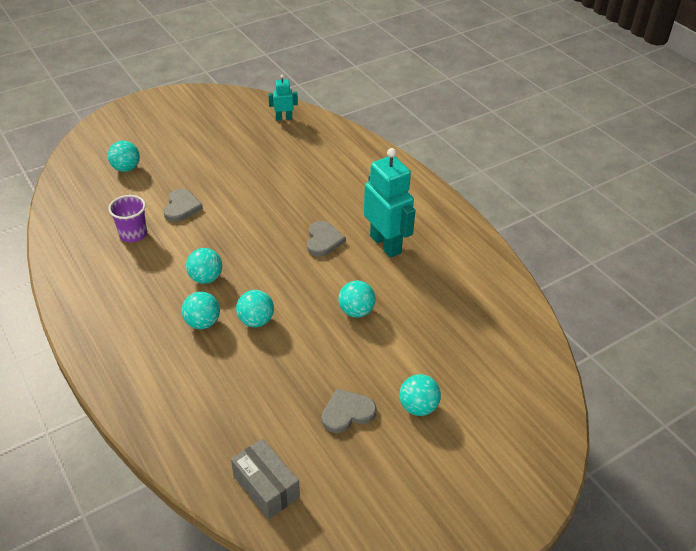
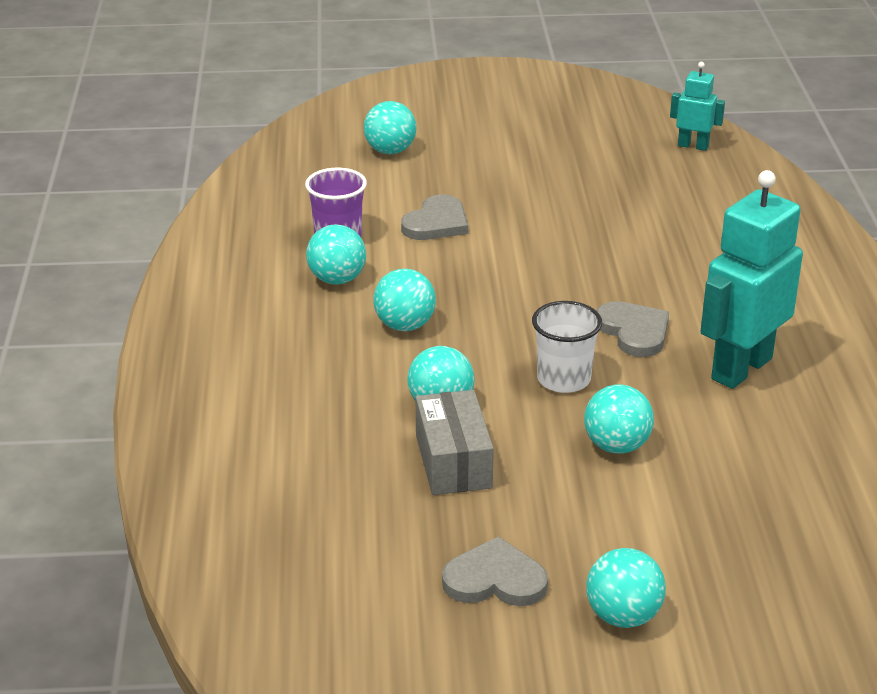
camera: 30 degrees right, 10 degrees down
turquoise ball [182,292,220,329] -> turquoise ball moved to [306,224,366,285]
grey box [231,439,300,519] -> grey box moved to [416,390,494,495]
grey heart [307,221,346,257] -> grey heart turned 60 degrees counterclockwise [596,301,669,357]
turquoise robot [364,148,415,258] -> turquoise robot turned 135 degrees counterclockwise [700,170,803,389]
none -> white cup [532,301,602,393]

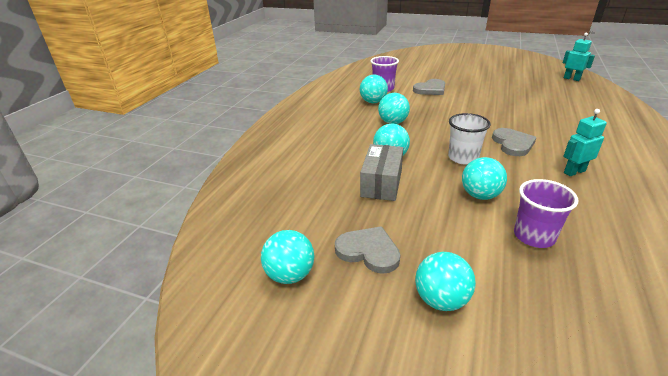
camera: 25 degrees right, 0 degrees up
turquoise ball [364,101,416,154] -> turquoise ball moved to [261,230,314,284]
turquoise robot [700,170,803,389] -> turquoise robot [563,109,607,176], size x0.51
none -> purple cup [514,179,579,248]

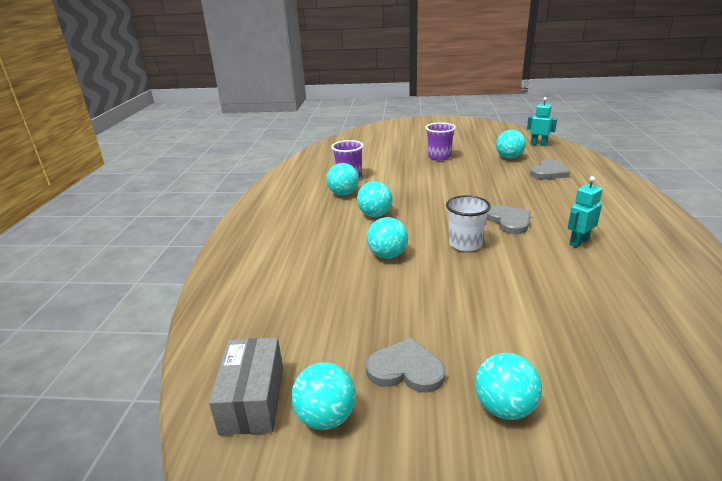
camera: 15 degrees left, 5 degrees down
grey box [360,144,403,201] -> grey box moved to [209,338,283,435]
grey heart [413,79,445,95] -> grey heart moved to [530,159,570,179]
turquoise ball [462,157,507,200] -> turquoise ball moved to [496,130,526,159]
purple cup [514,179,579,248] -> purple cup moved to [425,122,456,160]

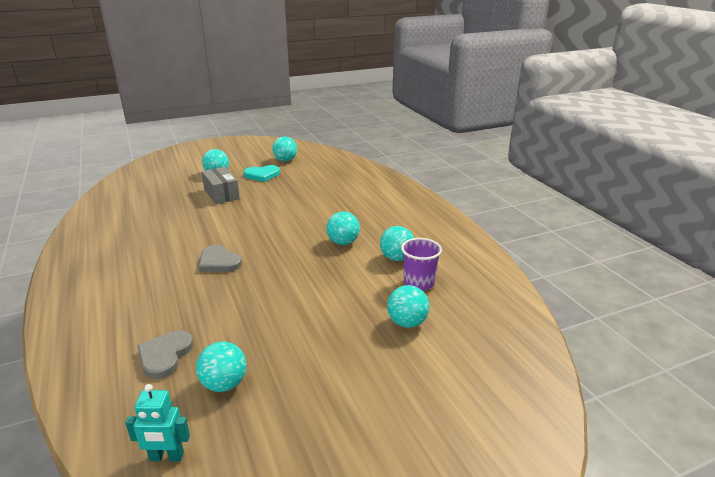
camera: 150 degrees right, 0 degrees up
grey box [209,338,283,435] -> grey box moved to [201,167,240,204]
grey heart [366,338,445,393] -> turquoise heart [244,165,280,182]
turquoise ball [367,217,408,259] -> turquoise ball moved to [387,285,430,328]
purple cup [425,122,456,160] -> none
white cup [446,195,491,251] -> none
turquoise robot [568,176,603,248] -> none

